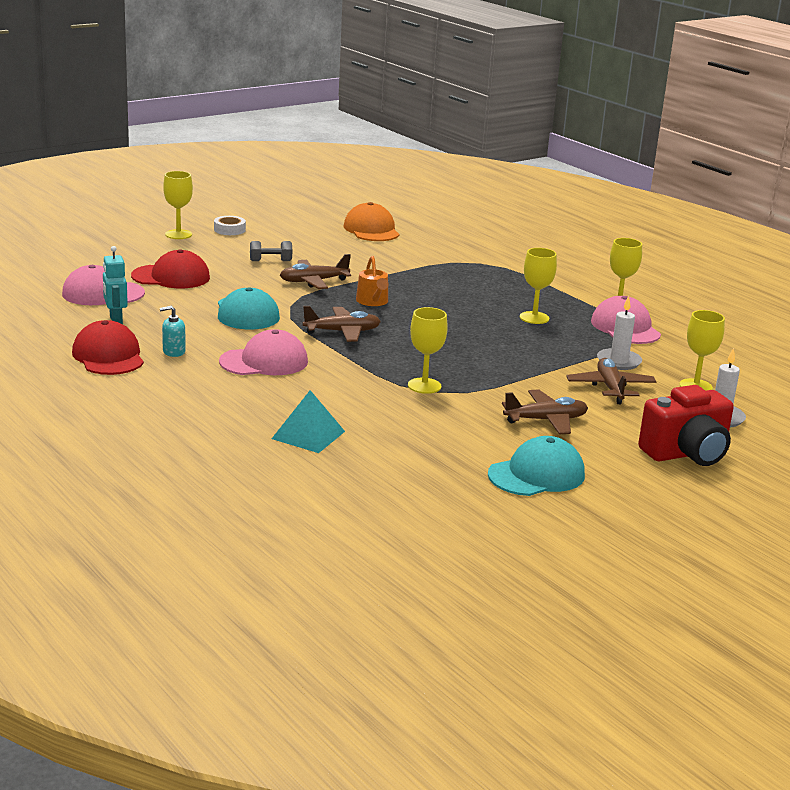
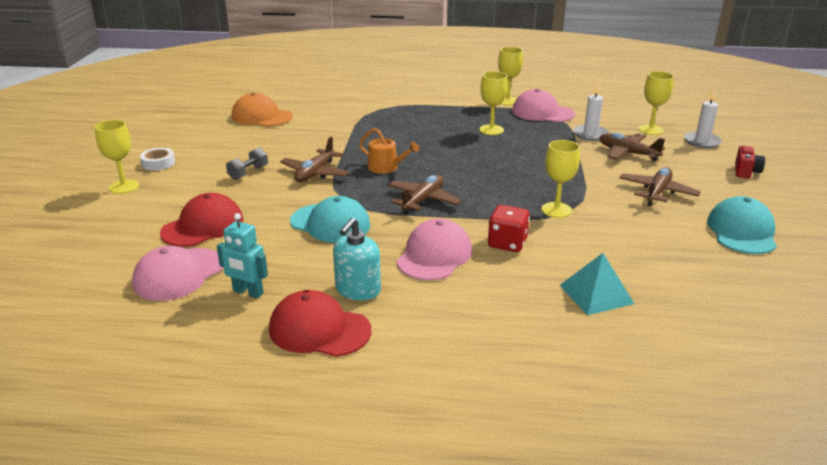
camera: 45 degrees left, 5 degrees up
turquoise soap dispenser [160,306,186,357] -> turquoise soap dispenser [333,218,381,300], size x1.55
red camera [638,385,734,466] -> red camera [735,146,765,178], size x0.51
none -> red dice [488,205,530,252]

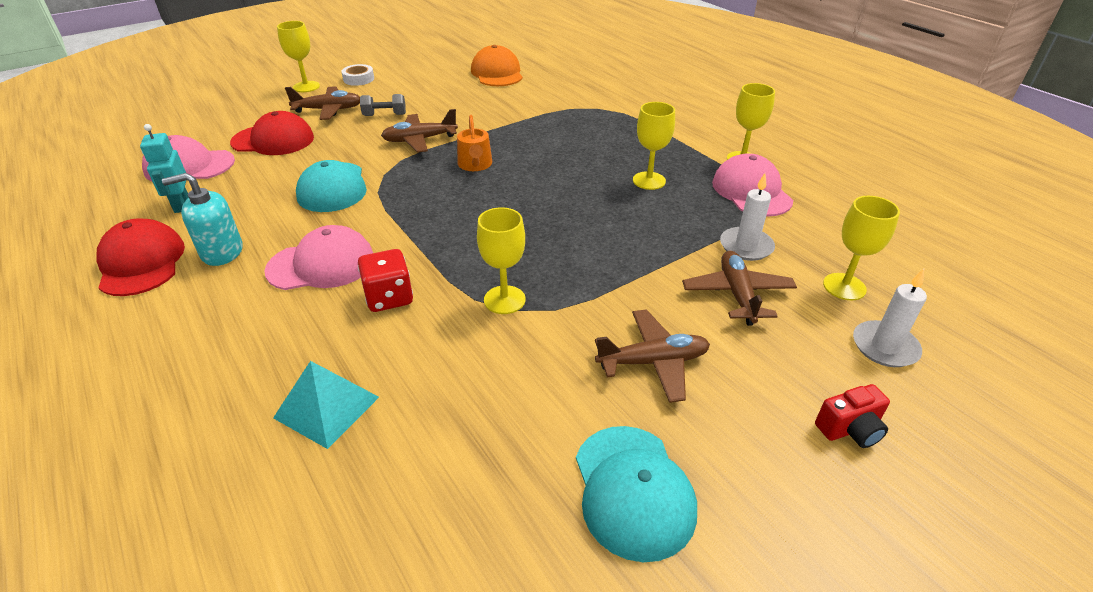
camera: 50 degrees right, 10 degrees up
brown plane [388,175,462,215] -> brown plane moved to [285,86,360,120]
turquoise cap [707,196,777,254] -> turquoise cap turned 105 degrees clockwise [576,426,697,562]

